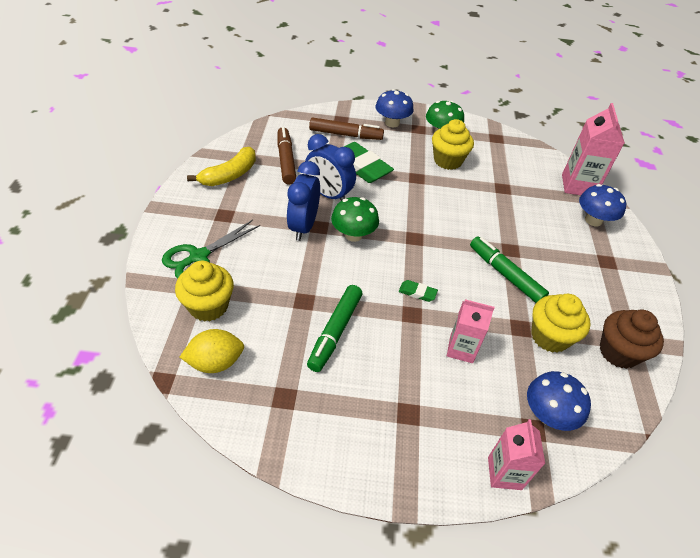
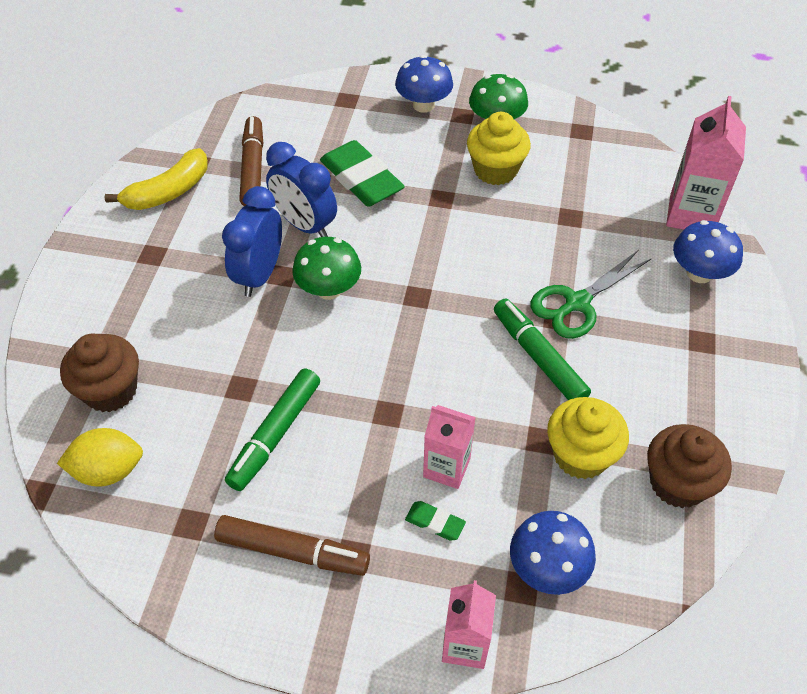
camera: 10 degrees right, 5 degrees up
green scissors [162,220,260,279] -> green scissors moved to [530,250,652,339]
yellow cupcake [175,261,234,322] -> brown cupcake [60,333,139,412]
brown marker [309,117,384,140] -> brown marker moved to [214,515,370,576]
green eraser [399,280,438,302] -> green eraser moved to [405,501,466,541]

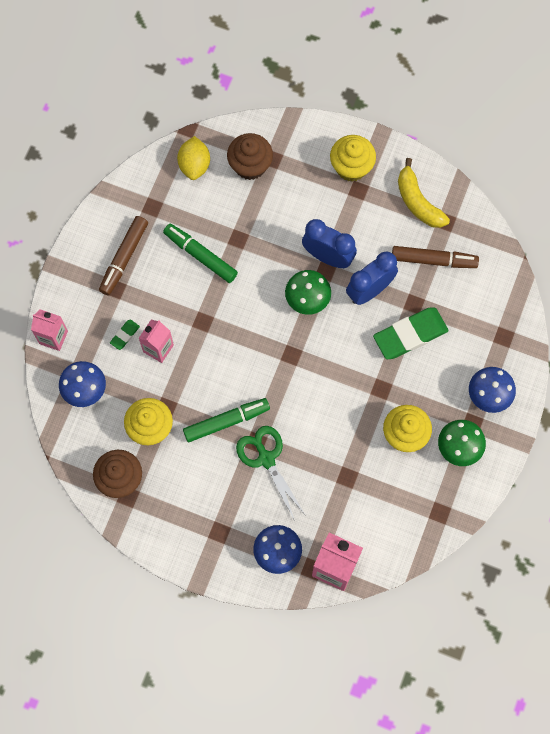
camera: 100 degrees right, 20 degrees up
none -> yellow cupcake [330,135,376,182]

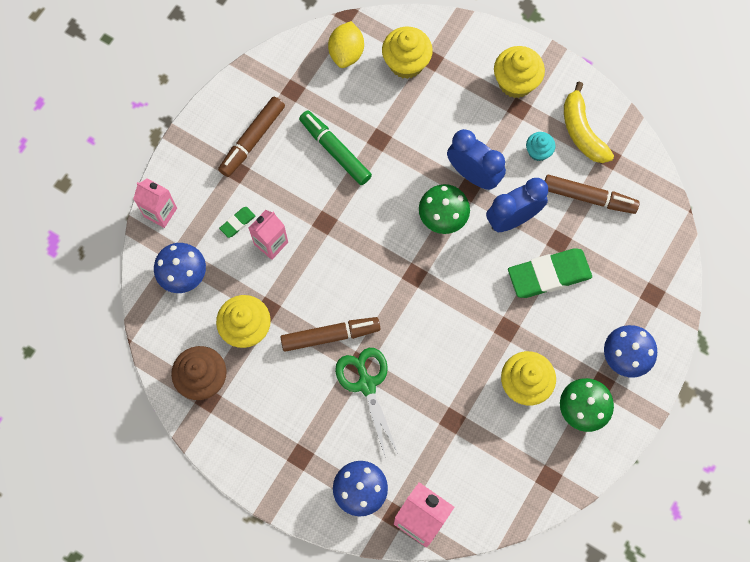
camera: 10 degrees right, 0 degrees up
green marker [183,398,270,442] -> brown marker [281,317,380,352]
brown cupcake [227,133,273,180] -> yellow cupcake [382,27,433,79]
none -> turquoise cupcake [526,132,555,161]

